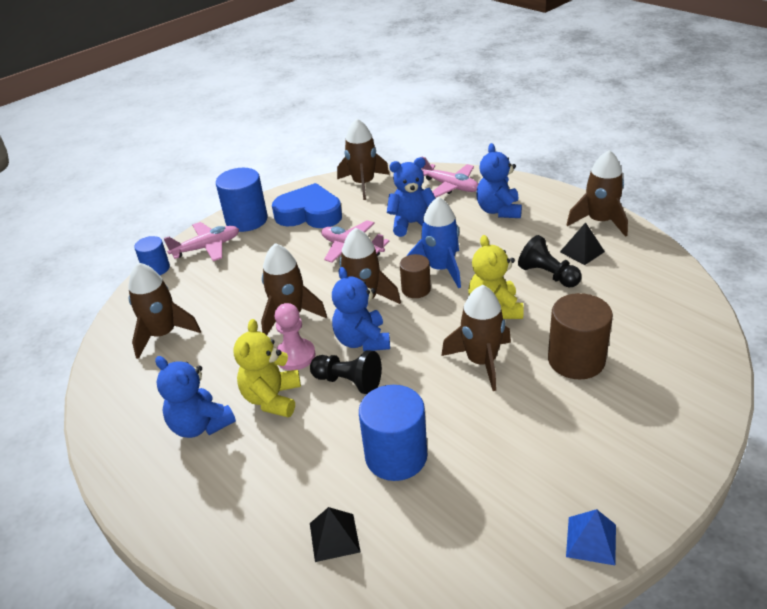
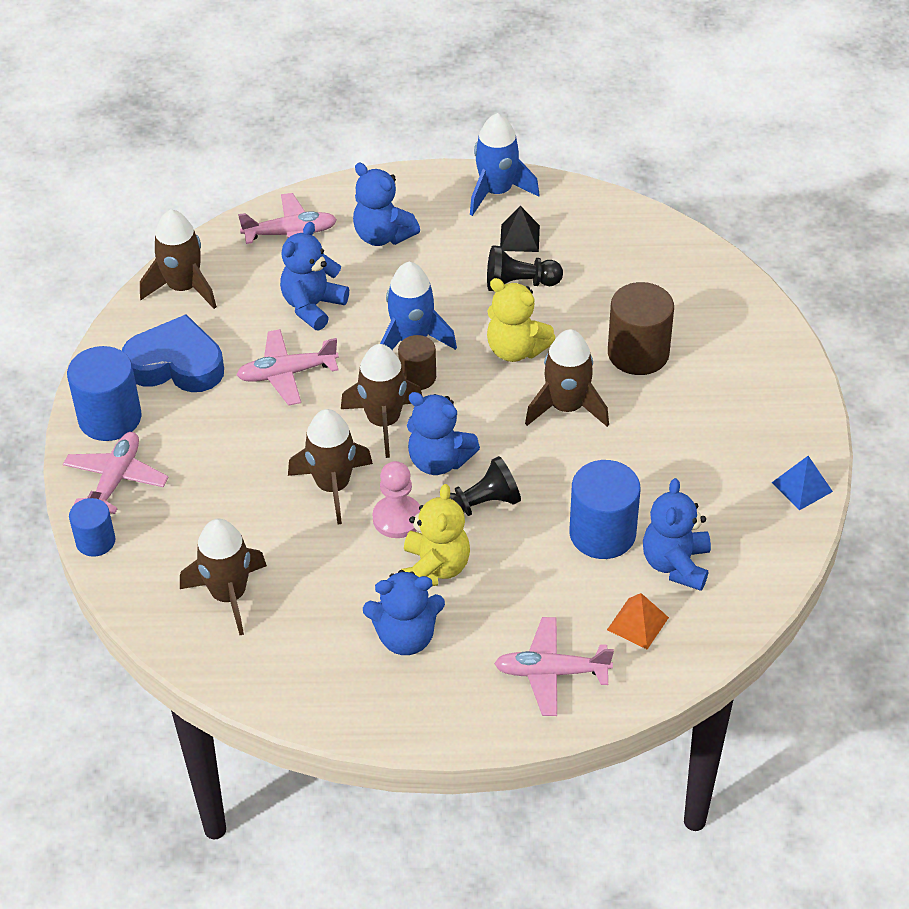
camera: 50 degrees left, 10 degrees up
yellow teddy bear [233,319,301,417] -> yellow teddy bear turned 135 degrees counterclockwise [401,484,470,586]
blue heart [272,183,342,228] -> blue heart turned 45 degrees clockwise [122,314,224,392]
black pyramid [310,507,360,562] -> orange pyramid [607,593,669,649]
brown rocket [566,150,628,237] -> blue rocket [470,113,540,216]
none -> pink plane [494,617,614,716]
none -> blue teddy bear [643,478,711,591]

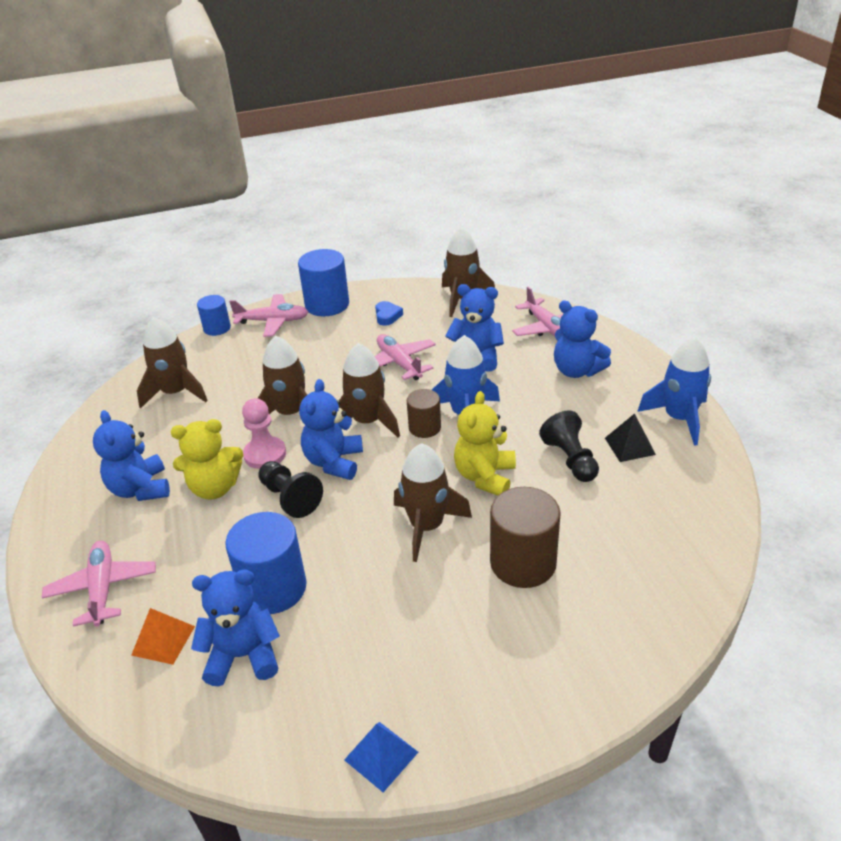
camera: 75 degrees right, 10 degrees down
blue heart [122,314,224,392] -> blue heart [375,301,403,326], size x0.44
blue teddy bear [353,163,420,246] -> blue teddy bear turned 75 degrees counterclockwise [554,300,611,378]

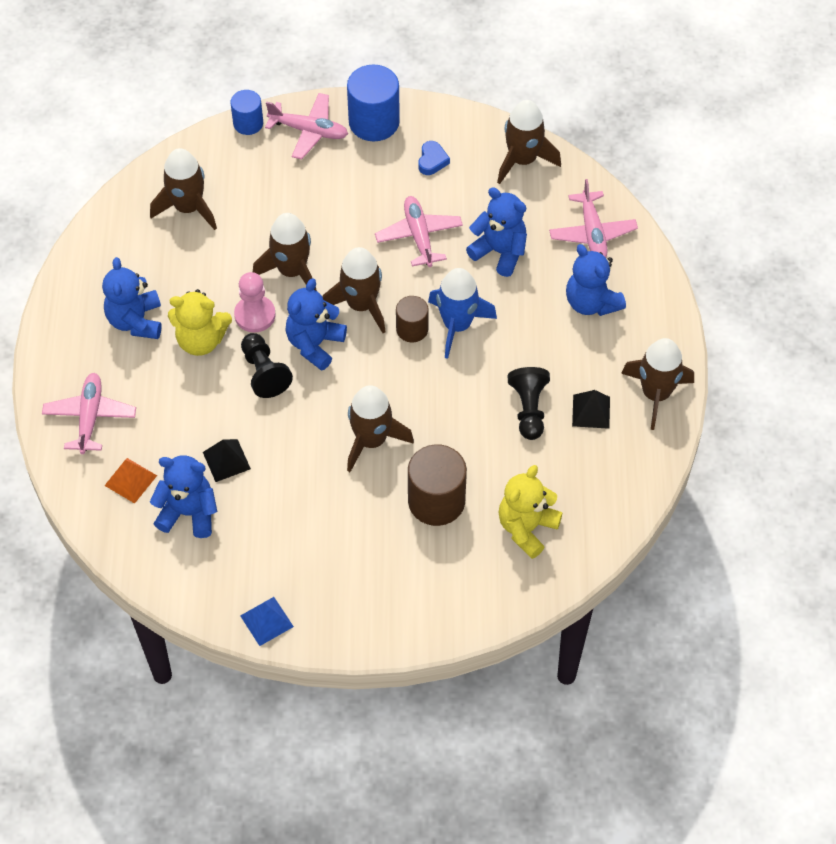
camera: 15 degrees right, 20 degrees up
blue cylinder [225,512,307,614] -> black pyramid [203,439,251,482]
yellow teddy bear [454,391,516,496] -> yellow teddy bear moved to [498,465,562,559]
blue rocket [637,337,711,446] -> brown rocket [621,338,694,430]

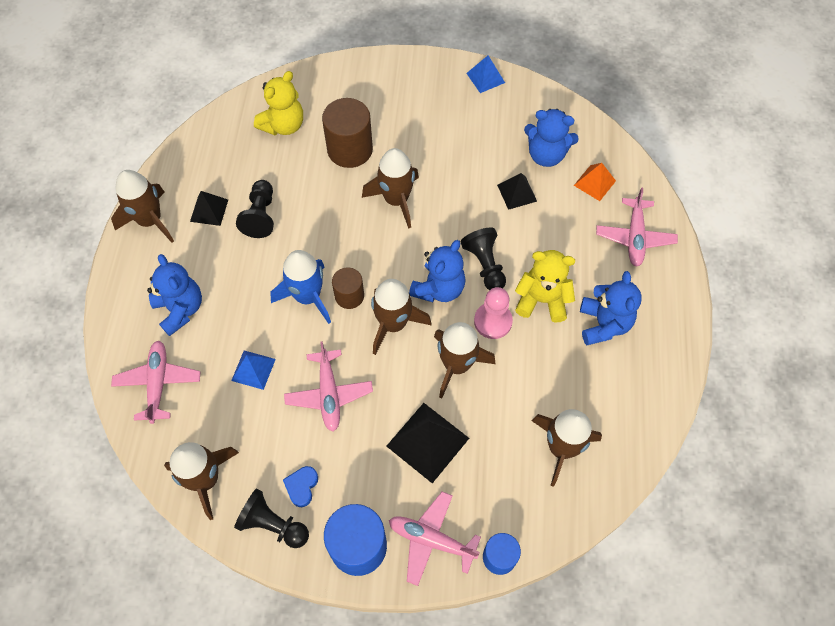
camera: 175 degrees left, 5 degrees up
blue teddy bear [466,187,527,277] -> blue pyramid [231,350,276,390]
none -> black pawn [234,488,309,548]
none -> black pyramid [386,403,469,483]

